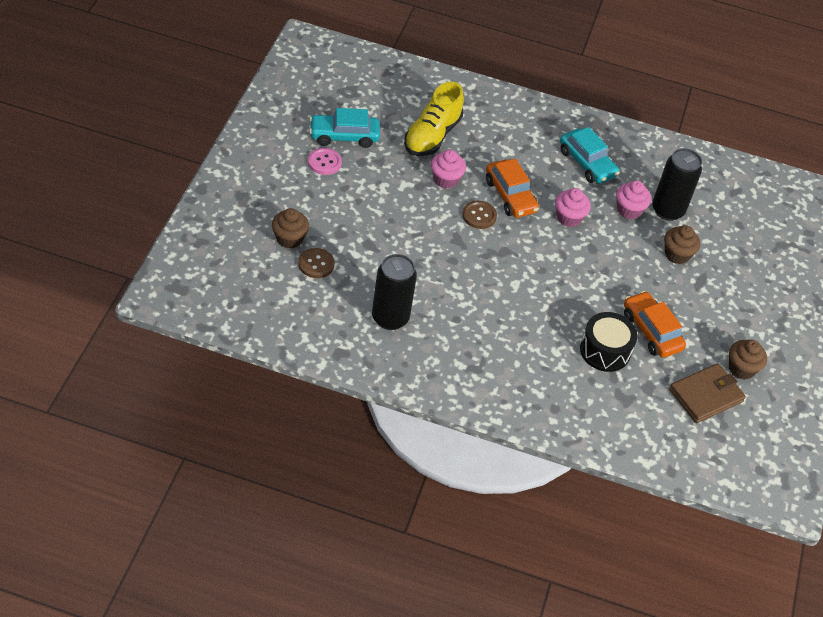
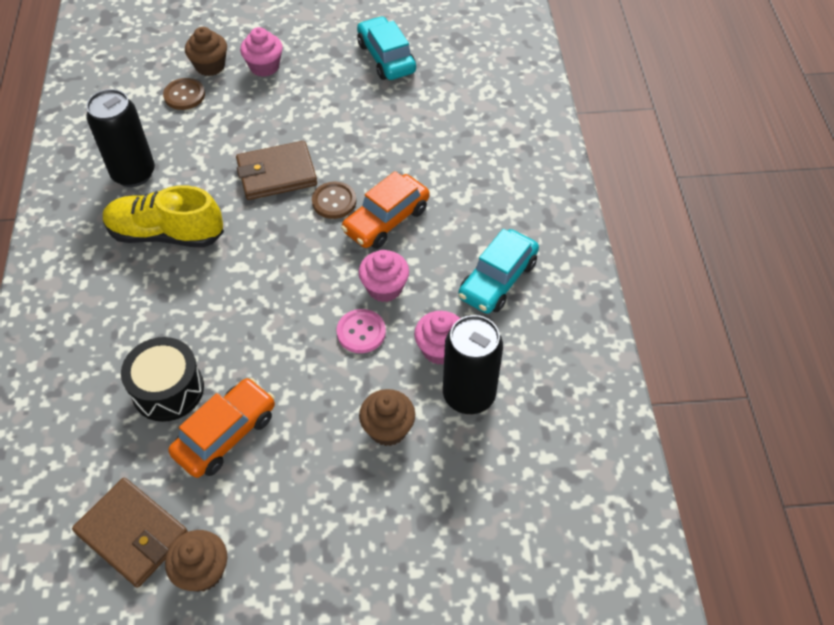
camera: 75 degrees right, 5 degrees up
pink button [308,148,342,175] -> pink button moved to [337,309,386,353]
yellow shoe [404,82,464,156] -> yellow shoe moved to [103,185,224,248]
pink cupcake [431,150,466,189] -> pink cupcake moved to [240,27,283,77]
none -> brown wallet [236,141,317,200]

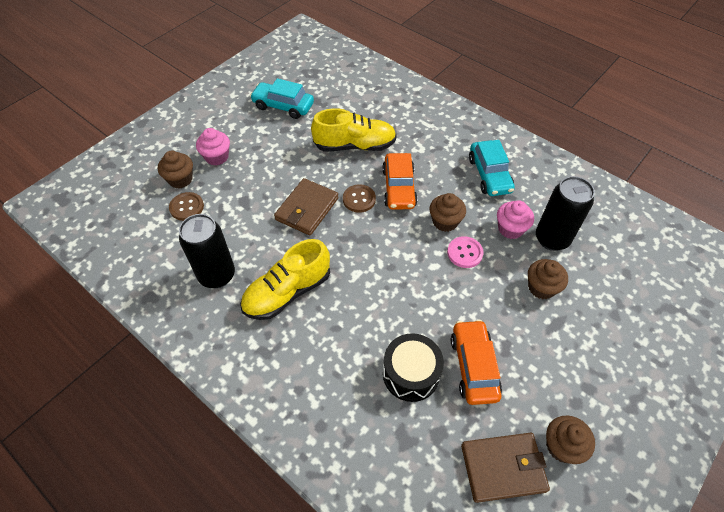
camera: 45 degrees left, 0 degrees up
pink cupcake [358,250,409,302] -> brown cupcake [429,193,466,232]
none -> yellow shoe [311,108,397,152]

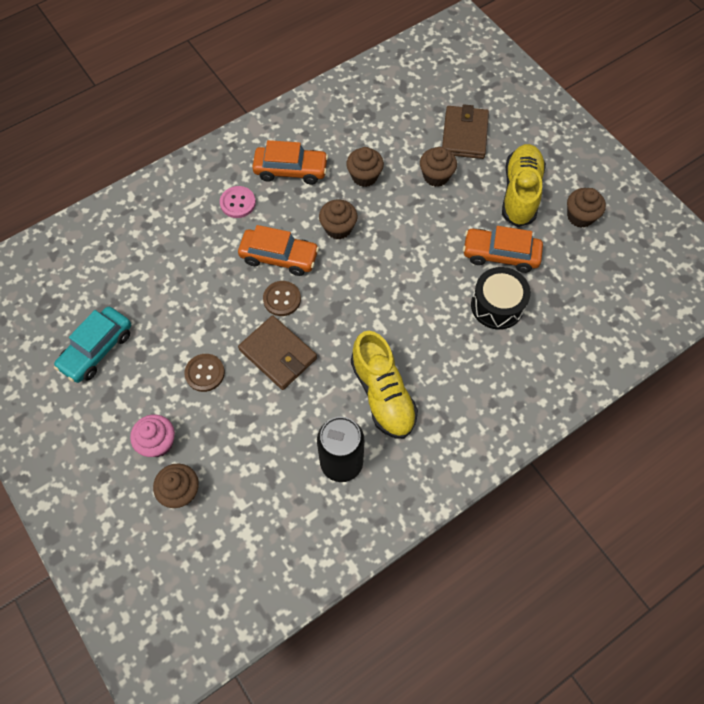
camera: 75 degrees left, 10 degrees up
brown button [169,192,204,221] -> brown button moved to [184,354,225,392]
yellow shoe [311,108,397,152] -> yellow shoe moved to [502,144,546,227]
pink button [447,236,484,268] -> pink button moved to [220,186,256,218]
brown wallet [461,433,550,503] -> brown wallet moved to [442,104,489,159]
turquoise car [469,140,515,196] -> orange car [252,140,328,185]
pink cupcake [497,200,534,239] -> brown cupcake [346,147,384,187]
black can [536,176,595,251] -> none

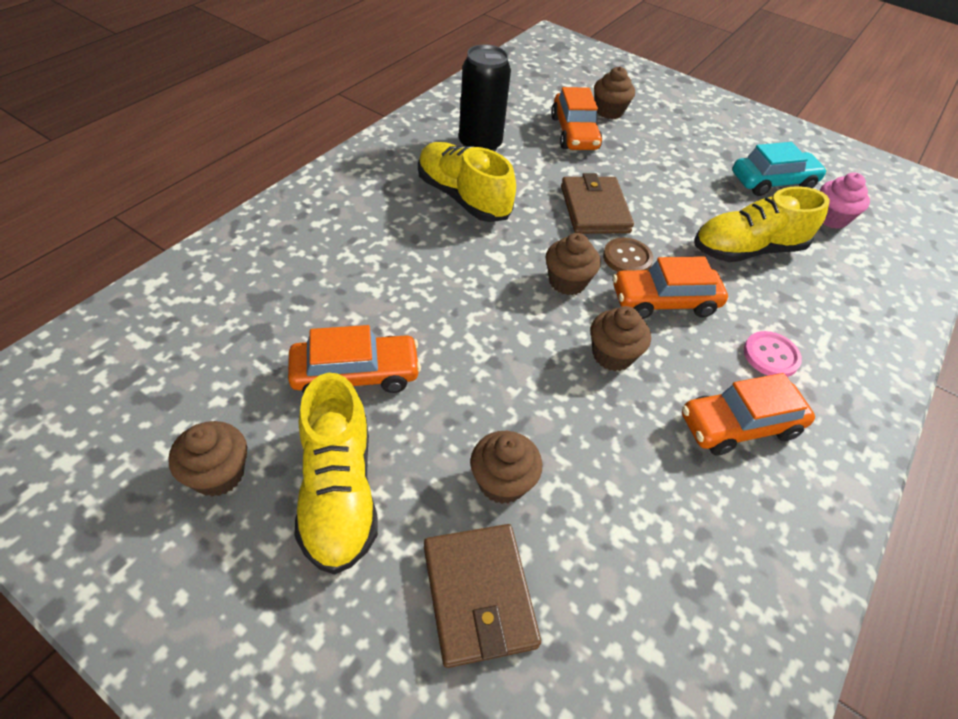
camera: 155 degrees right, 15 degrees down
turquoise car [54,307,131,383] -> turquoise car turned 60 degrees clockwise [732,142,827,196]
pink cupcake [130,415,175,457] -> pink cupcake moved to [820,172,870,229]
brown button [184,354,225,392] -> none
brown wallet [238,315,317,390] -> brown wallet turned 60 degrees clockwise [561,173,634,234]
brown cupcake [346,147,384,187] -> brown cupcake moved to [546,233,601,295]
black drum [471,267,531,330] -> none
none -> orange car [551,87,602,150]
none -> yellow shoe [694,186,830,262]

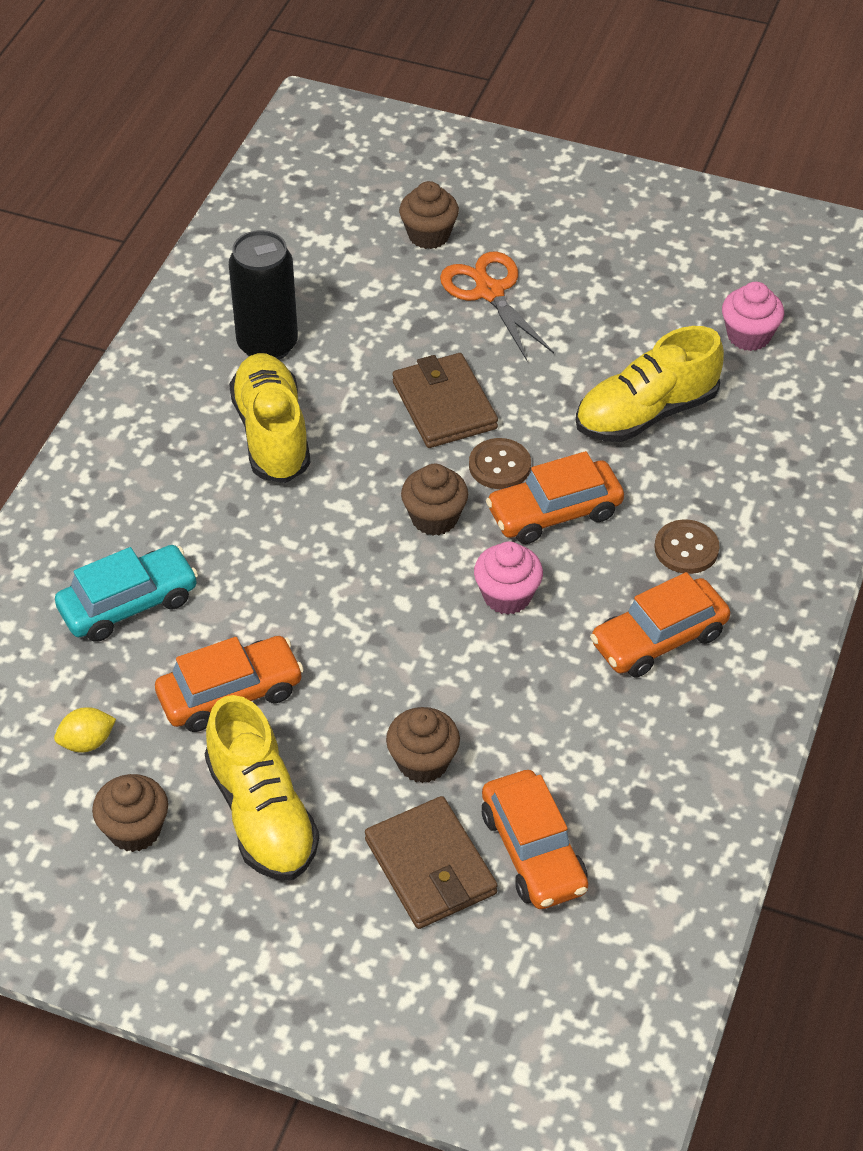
camera: 10 degrees left, 0 degrees up
yellow shoe [418,142,516,222] -> yellow shoe turned 45 degrees clockwise [229,353,310,483]
orange car [551,87,602,150] -> orange car moved to [482,770,588,909]
brown cupcake [591,306,651,371] -> pink cupcake [474,541,543,615]
turquoise car [732,142,827,196] -> turquoise car moved to [55,545,198,642]
pink button [744,331,802,377] -> brown button [654,519,720,574]
none -> yellow lemon [54,707,116,752]
none -> orange scissors [440,252,554,361]

